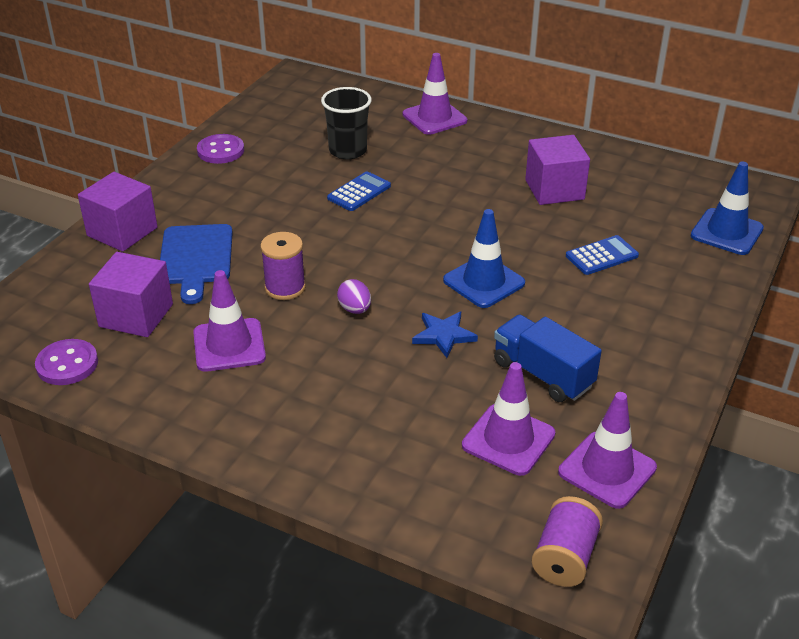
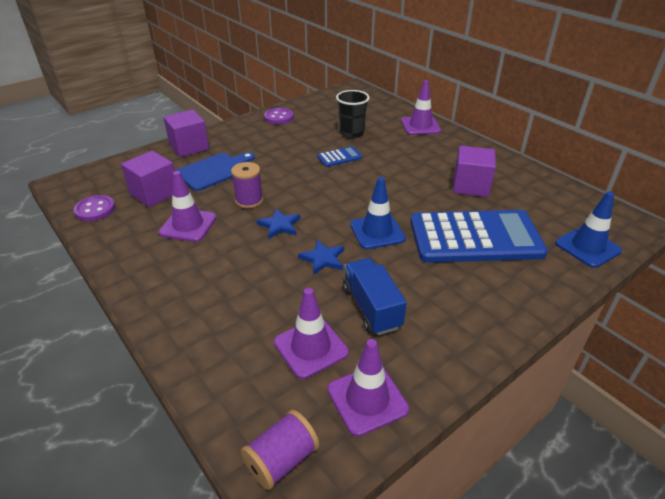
camera: 25 degrees right, 0 degrees up
blue cutting board [160,224,233,304] -> blue cutting board turned 150 degrees counterclockwise [176,152,255,191]
purple egg [337,279,371,314] -> blue star [257,208,300,239]
blue calculator [566,235,639,275] -> blue calculator [410,210,548,263], size x2.43

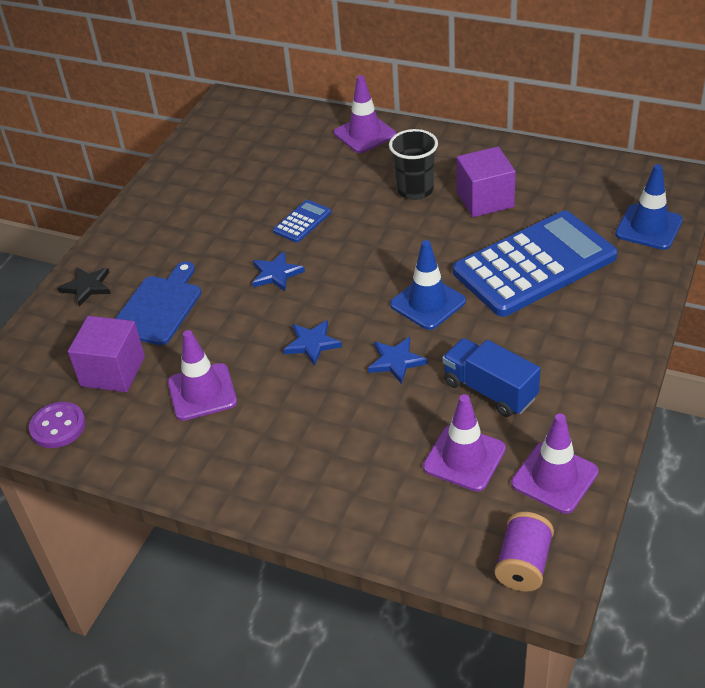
camera: 25 degrees left, 5 degrees up
purple cube [163,109,209,157] -> black star [57,267,111,306]
purple spool [231,162,263,209] -> none
purple button [264,108,293,124] -> none
black cup [336,90,370,138] -> black cup moved to [389,129,438,200]
none -> blue star [252,251,305,291]

